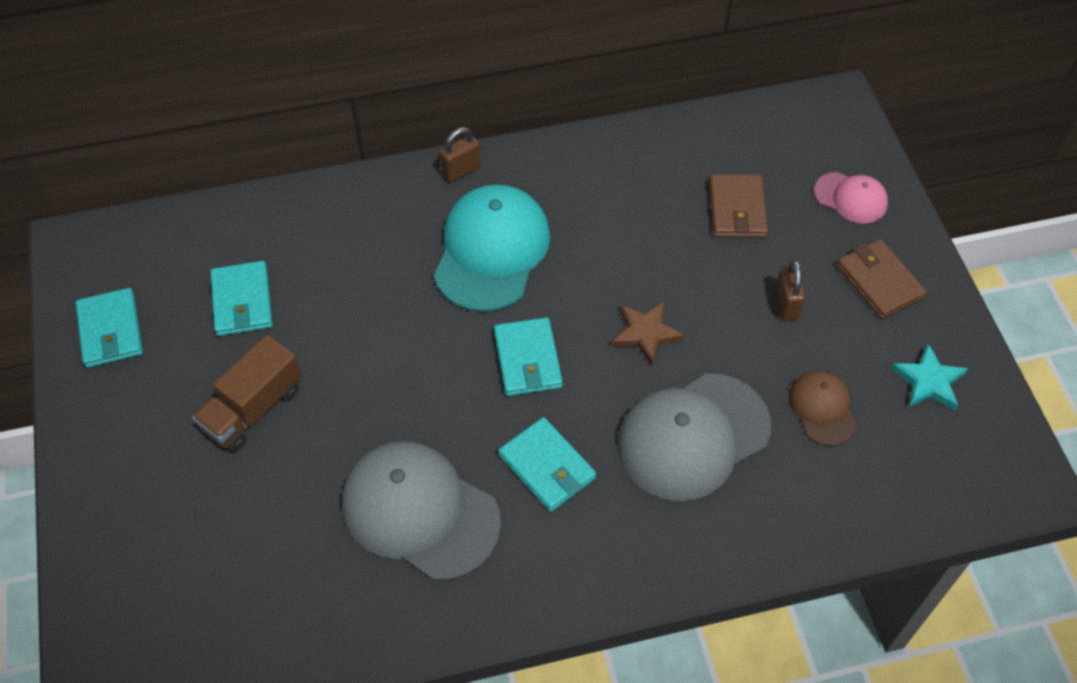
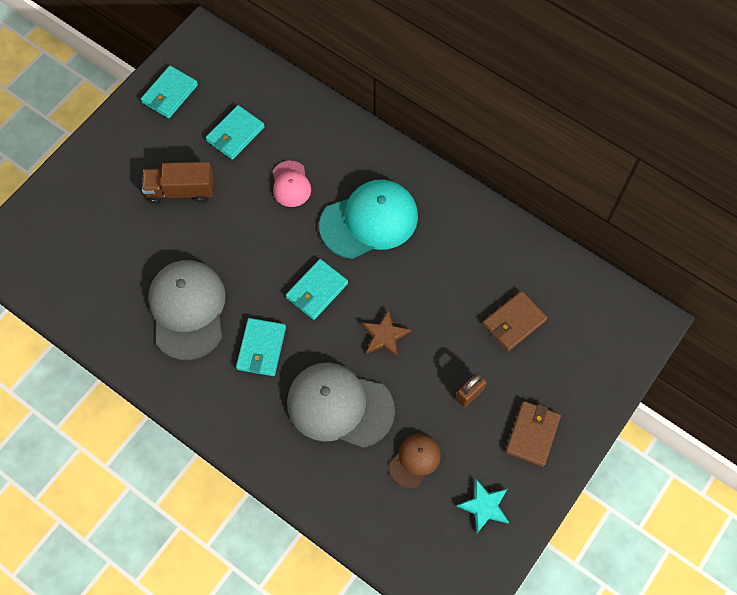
camera: 50 degrees right, 10 degrees up
brown padlock [439,127,481,182] -> none
pink cap [814,172,888,224] -> pink cap moved to [273,160,311,207]

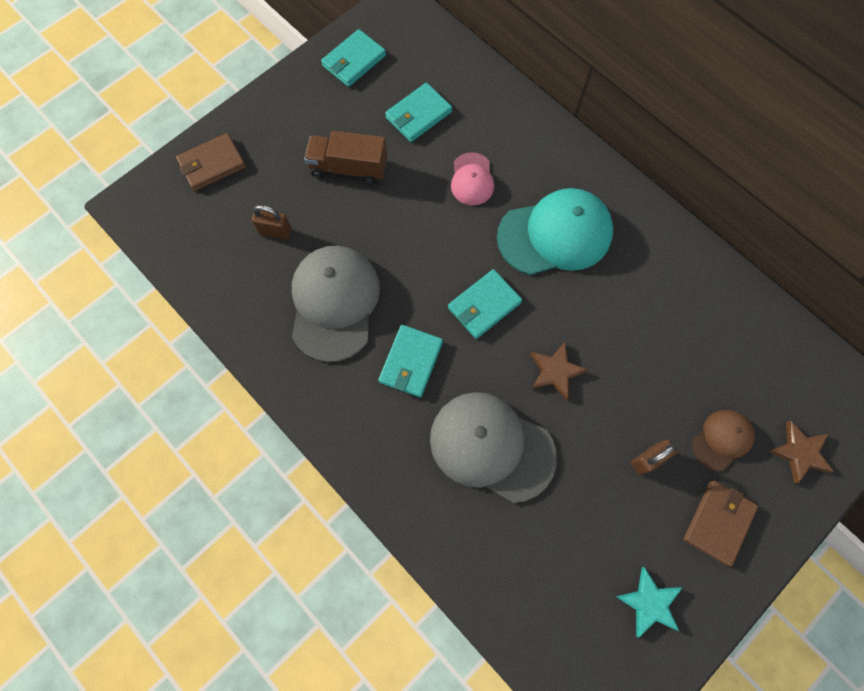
camera: 10 degrees right, 5 degrees up
brown cap [389,434,441,488] -> brown cap moved to [692,410,755,471]
brown wallet [483,291,548,351] -> brown wallet moved to [176,133,246,191]
none -> brown padlock [252,205,292,240]
none -> brown star [768,421,834,483]

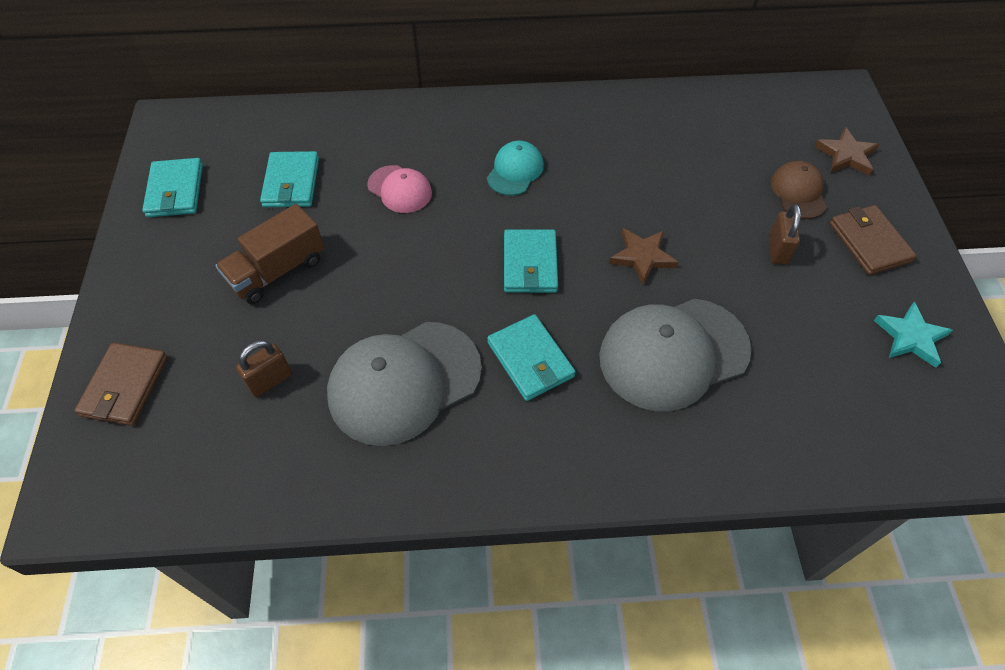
camera: 50 degrees left, 15 degrees down
grey cap [292,246,380,362] -> grey cap turned 75 degrees counterclockwise [327,322,482,446]
turquoise cap [497,188,613,275] -> turquoise cap [487,141,544,196], size x0.52

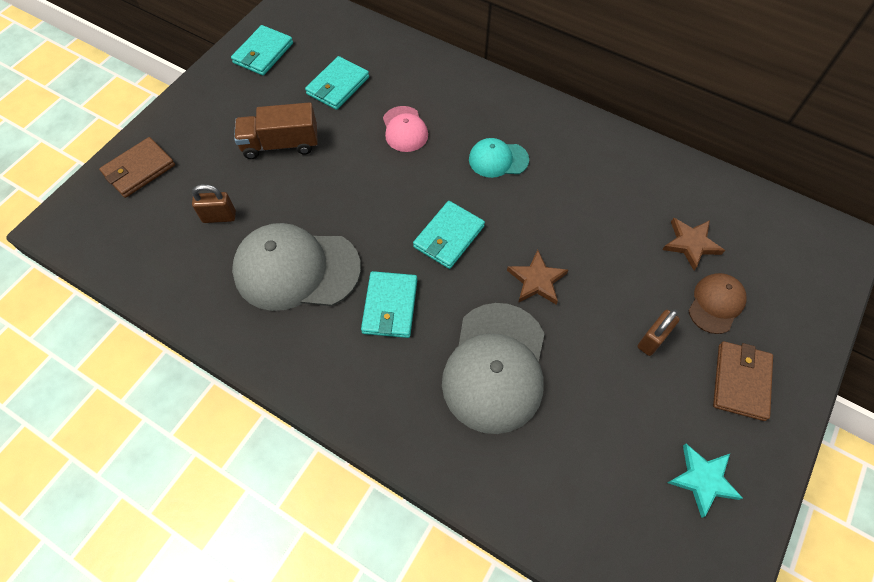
camera: 35 degrees right, 5 degrees up
turquoise cap [487,141,544,196] -> turquoise cap turned 150 degrees counterclockwise [469,138,529,178]
grey cap [599,299,752,411] -> grey cap turned 90 degrees counterclockwise [442,303,545,434]
brown star [815,127,879,176] -> brown star moved to [662,218,725,270]

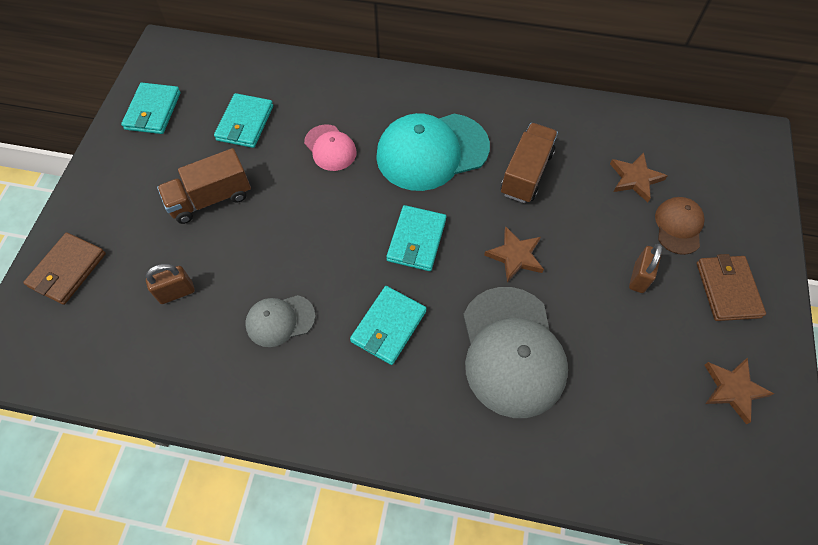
camera: 20 degrees left, 0 degrees up
grey cap [232,223,361,311] -> grey cap [245,295,315,347], size x0.52
turquoise wallet [361,271,417,338] -> turquoise wallet turned 45 degrees clockwise [350,286,427,365]
turquoise cap [469,138,529,178] -> turquoise cap [376,113,490,191], size x1.92
turquoise star [668,444,743,518] -> brown star [705,358,774,424]
none -> brown truck [501,123,558,203]

